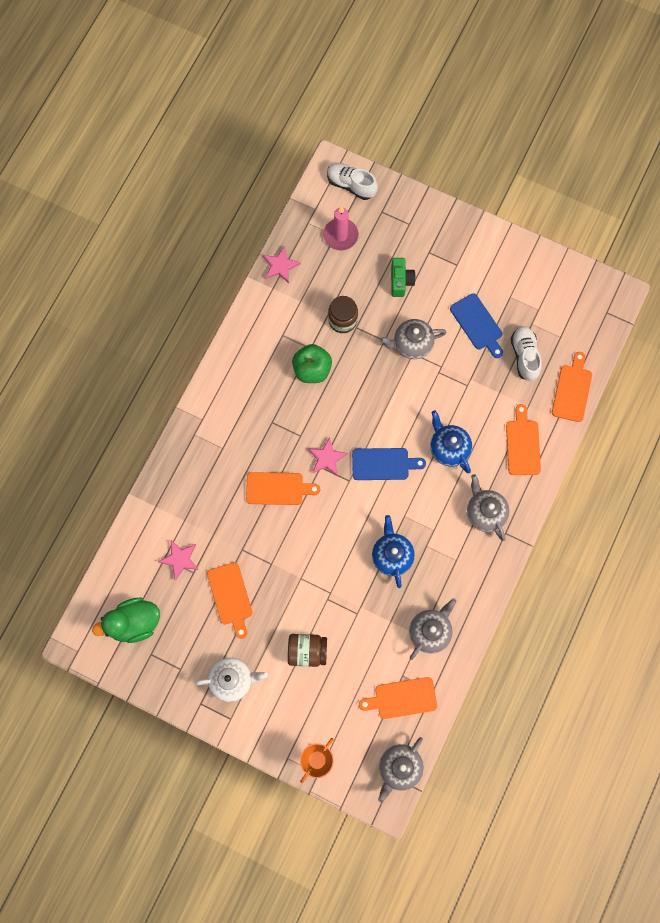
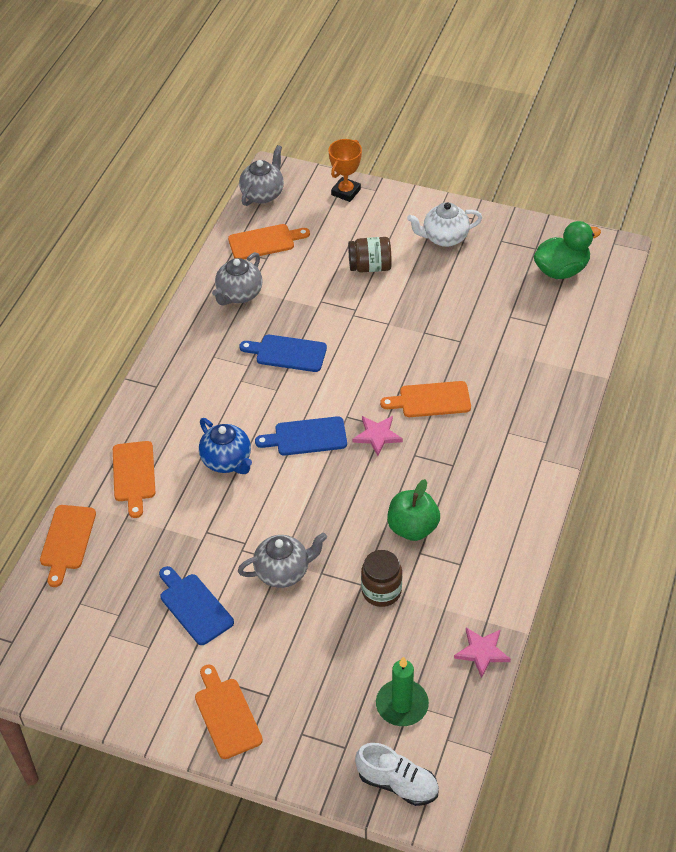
camera: 175 degrees right, 25 degrees down
pink star [158,540,199,581] -> none
orange cutting board [207,562,253,639] -> orange cutting board moved to [195,664,263,759]
pink candle [323,206,359,251] -> green candle [376,656,429,726]
blue teapot [372,515,415,588] -> blue cutting board [239,335,327,372]
green camera [391,258,416,297] -> none
grey teapot [467,474,510,541] -> none
white shoe [511,326,542,381] -> none

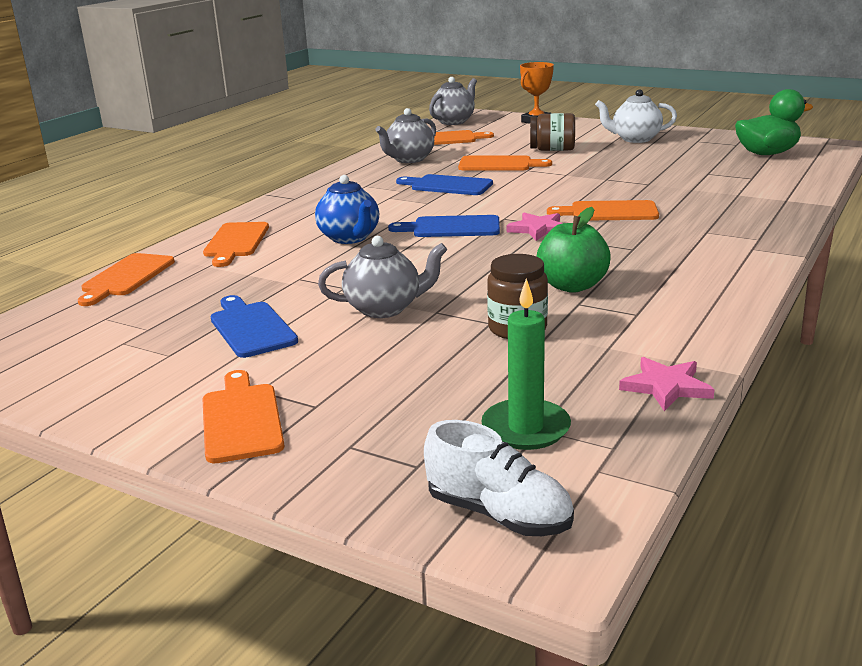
camera: 10 degrees right, 25 degrees down
none -> orange cutting board [458,156,552,170]

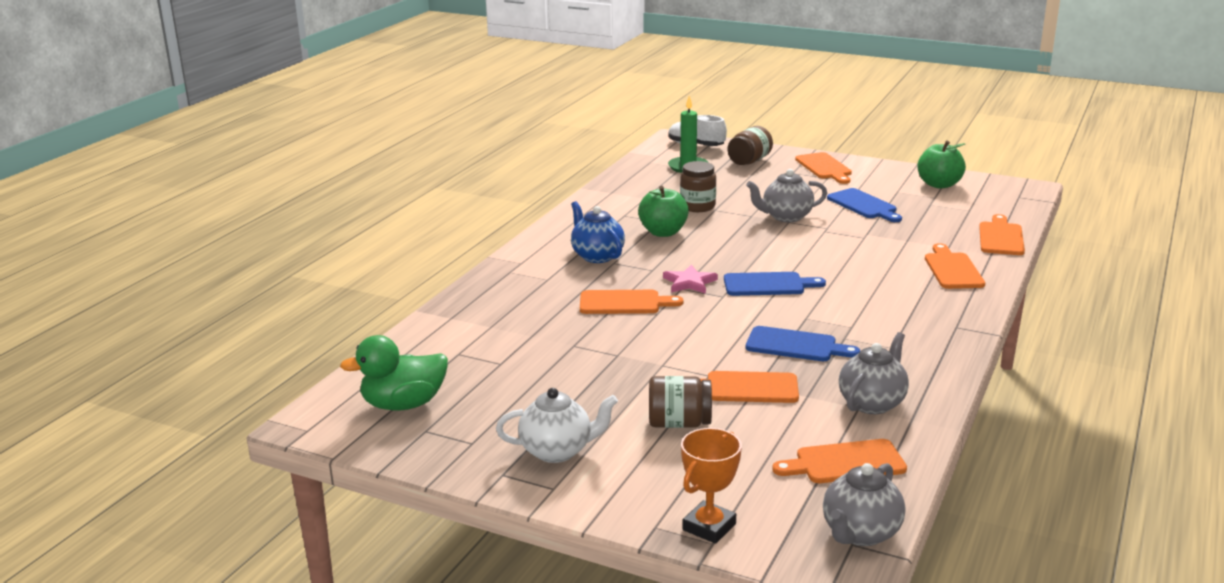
camera: 175 degrees right, 0 degrees up
blue teapot [315,175,379,244] -> blue teapot moved to [571,201,625,263]
pink star [619,357,715,411] -> none
none -> brown jar [728,126,773,165]
none -> green apple [917,140,966,188]

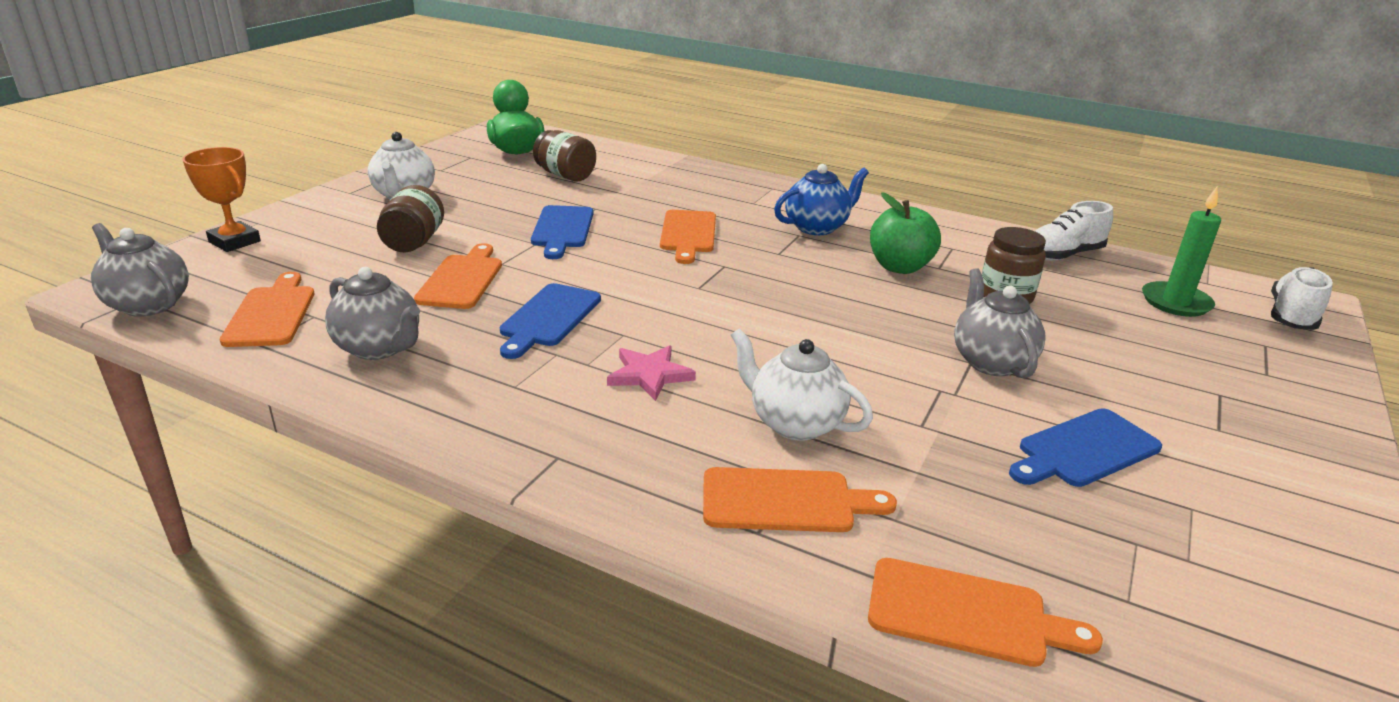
camera: 90 degrees right, 5 degrees up
pink star [663,265,718,294] -> pink star moved to [607,345,696,401]
blue cutting board [724,272,826,296] -> blue cutting board moved to [531,205,593,259]
brown jar [728,126,773,165] -> brown jar moved to [533,130,596,181]
orange cutting board [795,152,852,184] -> none
green apple [917,140,966,188] -> none
none -> white teapot [731,328,873,441]
none -> white shoe [1035,201,1113,261]

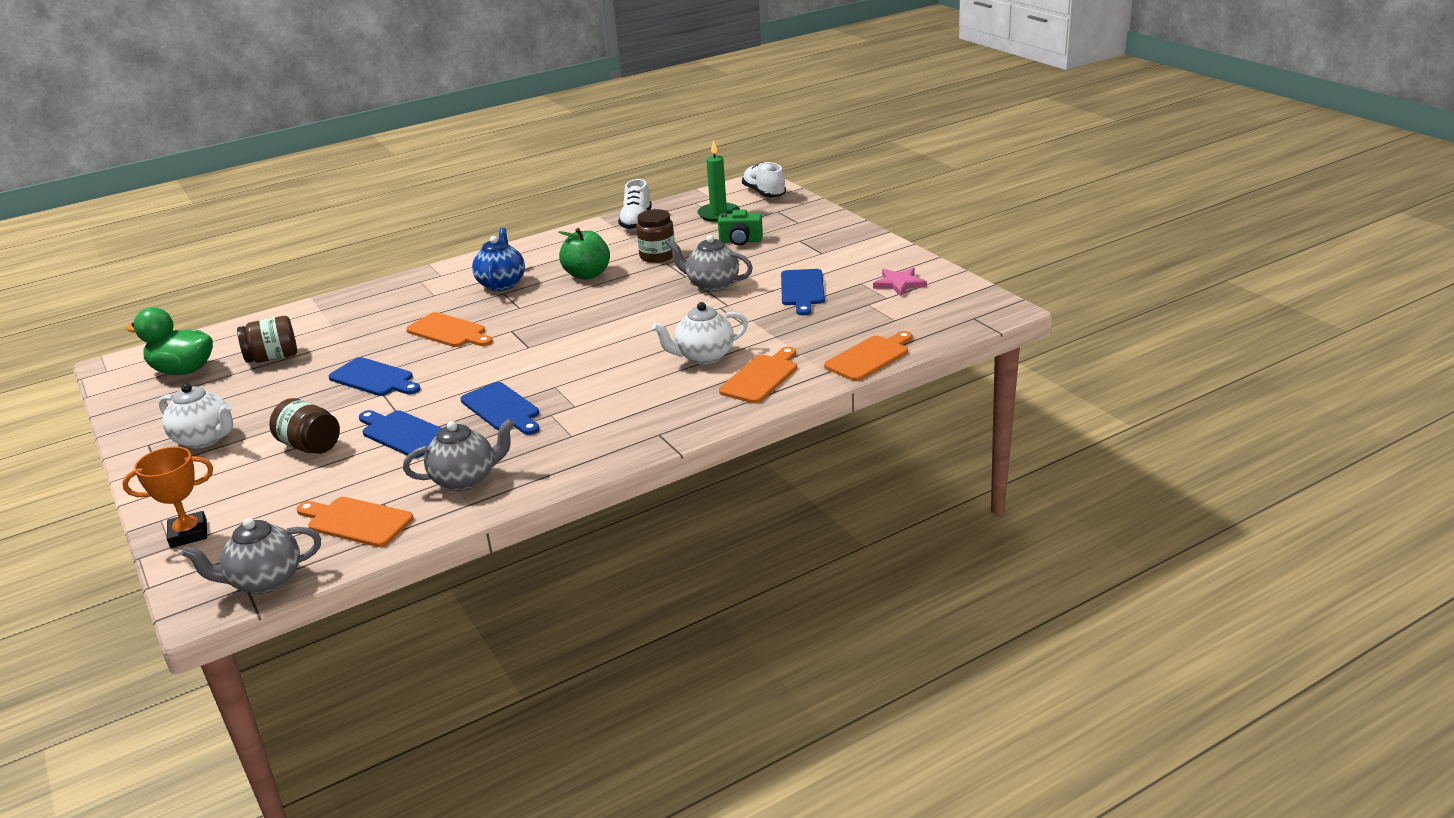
camera: 55 degrees left, 0 degrees up
orange cutting board [414,243,502,309] -> blue cutting board [359,410,442,458]
pink star [607,345,696,401] -> pink star moved to [873,268,927,296]
none -> green camera [718,210,763,246]

